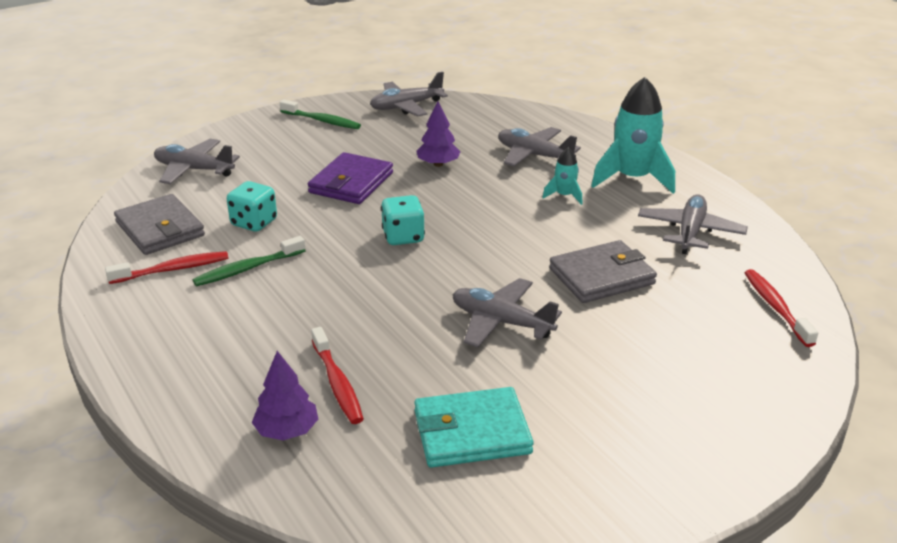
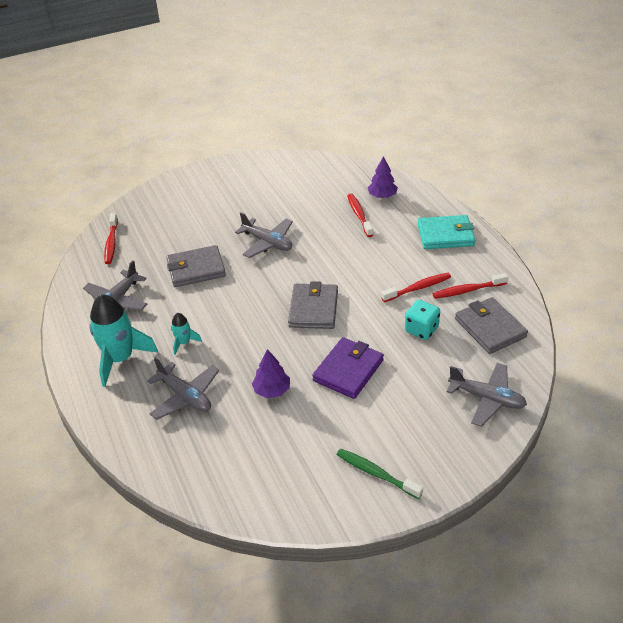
camera: 170 degrees left, 10 degrees up
green toothbrush [193,236,306,286] -> red toothbrush [381,273,451,302]
grey plane [370,72,448,117] -> none
turquoise dice [381,195,425,245] -> grey wallet [288,281,338,329]
turquoise wallet [414,387,534,468] -> turquoise wallet moved to [418,215,475,249]

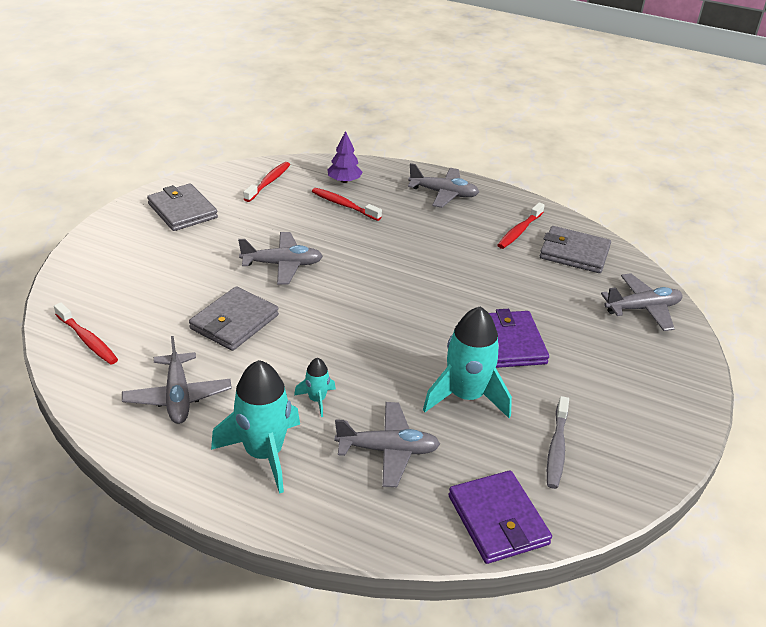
camera: 45 degrees left, 5 degrees down
purple tree [252,349,290,398] -> turquoise rocket [423,306,512,418]
grey wallet [288,281,338,329] -> grey wallet moved to [147,184,218,231]
green toothbrush [336,449,423,499] -> none
red toothbrush [381,273,451,302] -> red toothbrush moved to [244,162,290,202]
turquoise dice [405,300,440,340] -> none
turquoise wallet [418,215,475,249] -> grey plane [408,163,479,208]
none -> purple wallet [448,470,552,564]
none -> grey toothbrush [547,396,569,489]

